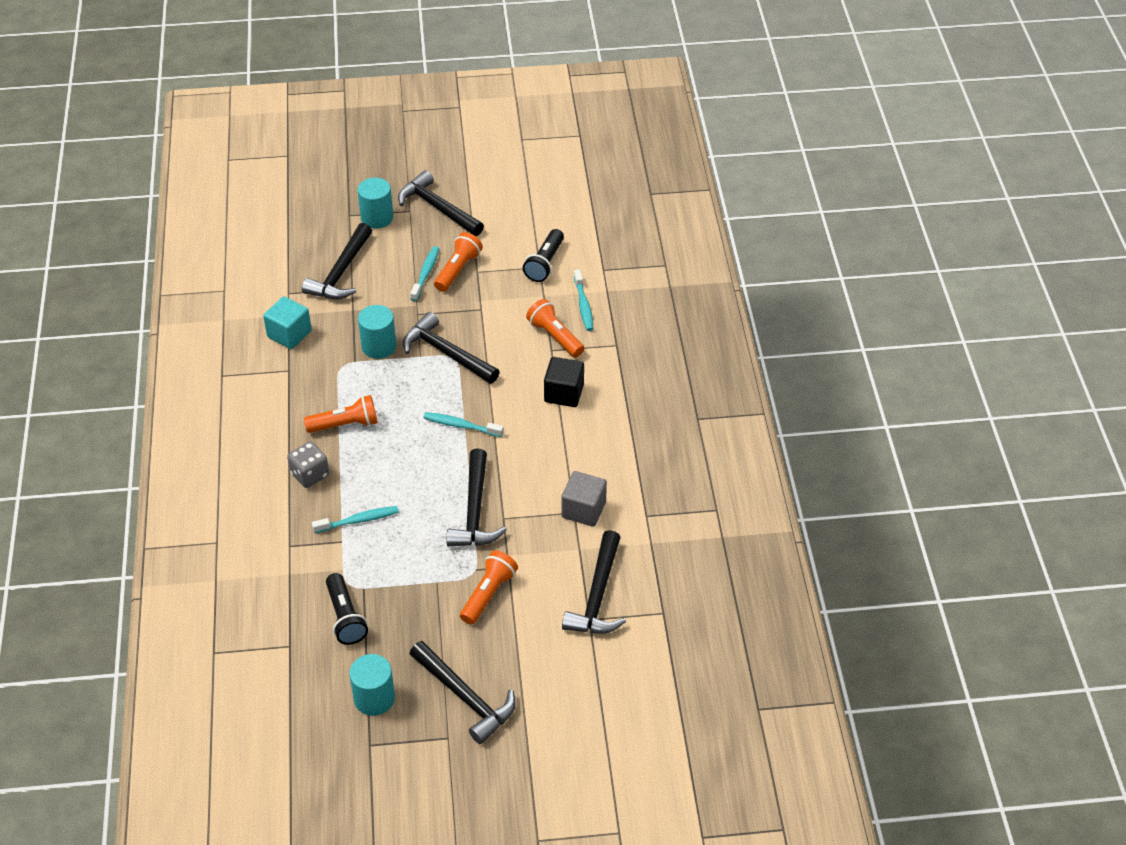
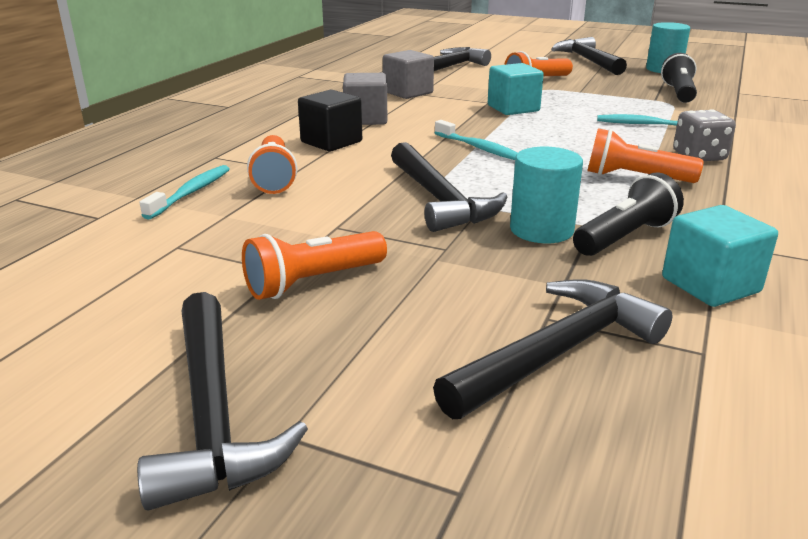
camera: 150 degrees left, 20 degrees down
turquoise cylinder [358,178,393,229] -> none
turquoise toothbrush [410,246,440,301] -> none
black hammer [447,449,507,547] -> turquoise cube [488,63,544,115]
black flashlight [523,229,564,282] -> black flashlight moved to [573,172,684,256]
none -> grey cube [343,73,388,125]

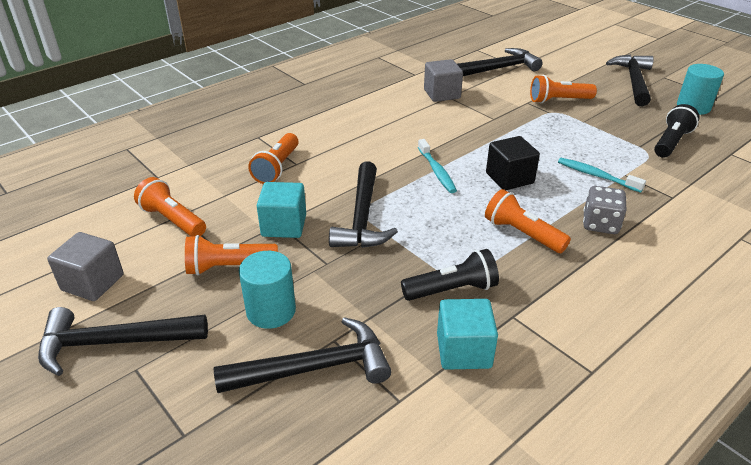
camera: 25 degrees right, 10 degrees up
black hammer [137,292,308,511] -> black hammer turned 75 degrees clockwise [38,307,208,376]
turquoise toothbrush [140,165,229,220] -> none
black cube [298,90,362,151] -> black cube moved to [486,136,540,190]
grey cube [343,73,388,125] -> grey cube moved to [47,232,124,301]
turquoise cube [488,63,544,115] -> turquoise cube moved to [257,182,306,238]
turquoise cylinder [510,147,583,243] -> turquoise cylinder moved to [239,251,296,329]
none -> orange flashlight [134,177,206,237]

